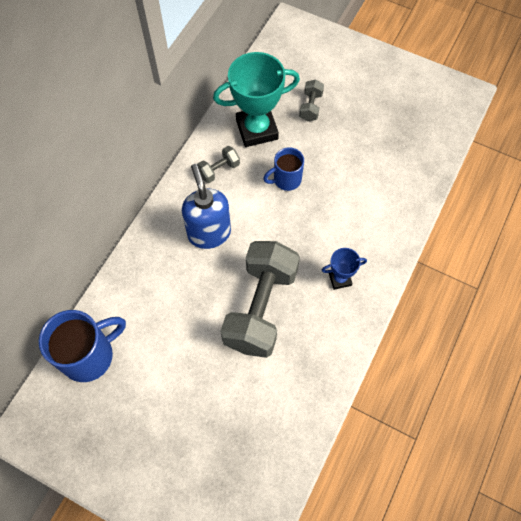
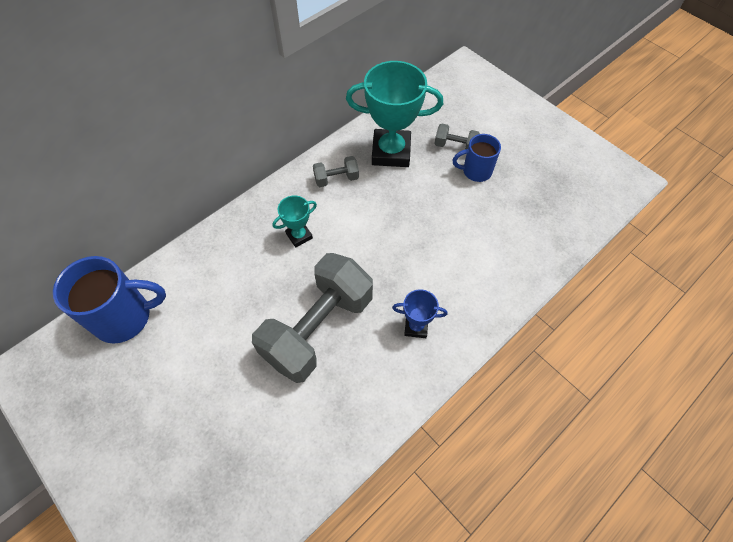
camera: 20 degrees right, 5 degrees down
blue soap dispenser [182,164,231,249] -> turquoise trophy [273,196,317,248]
blue mug [263,147,304,191] -> blue mug moved to [453,134,501,182]
grey dumbbell [299,79,324,121] -> grey dumbbell turned 75 degrees clockwise [434,123,480,149]

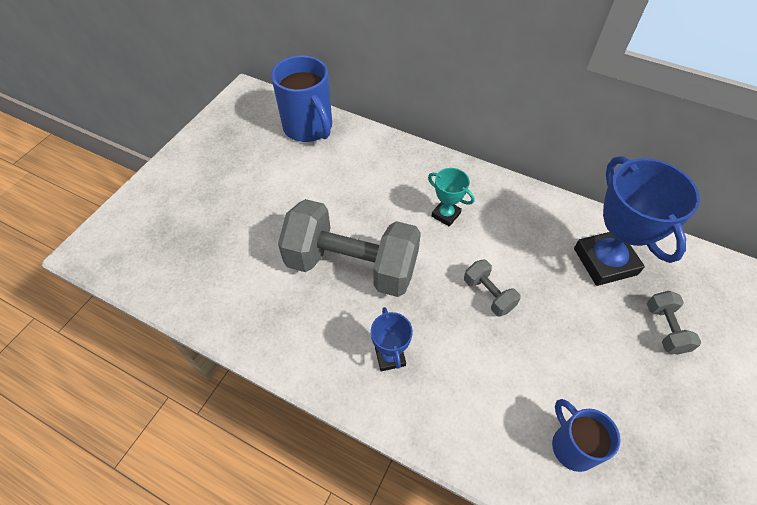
camera: 70 degrees right, 5 degrees down
grey dumbbell [313,156,359,187] -> grey dumbbell moved to [464,260,521,317]
turquoise trophy [346,61,443,167] -> blue trophy [574,156,700,286]
blue mug [453,134,501,182] -> blue mug moved to [552,399,621,472]

